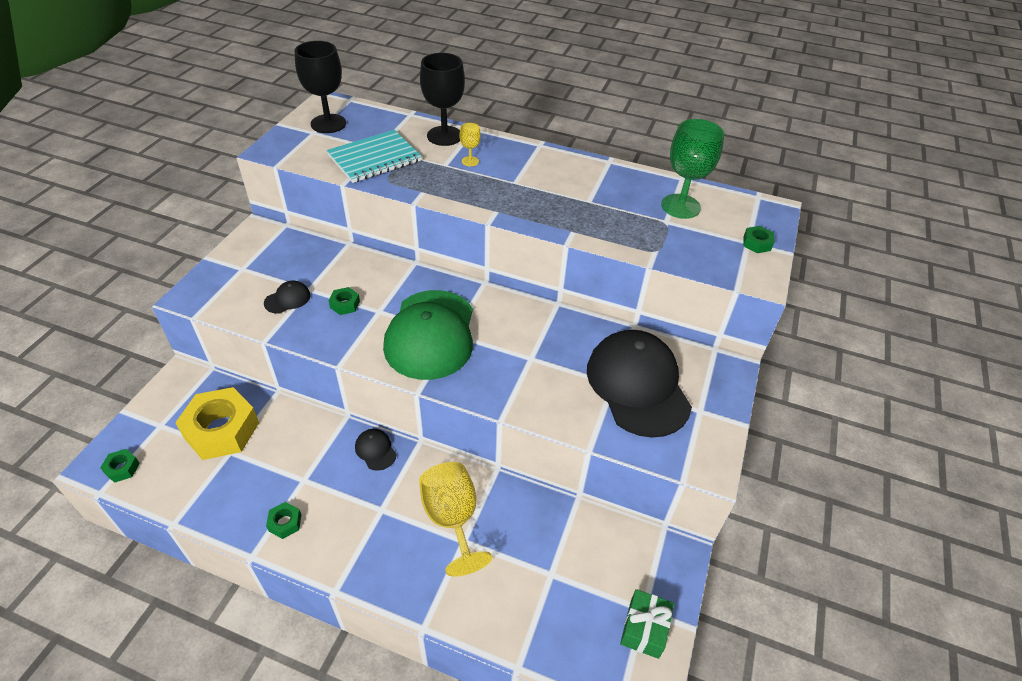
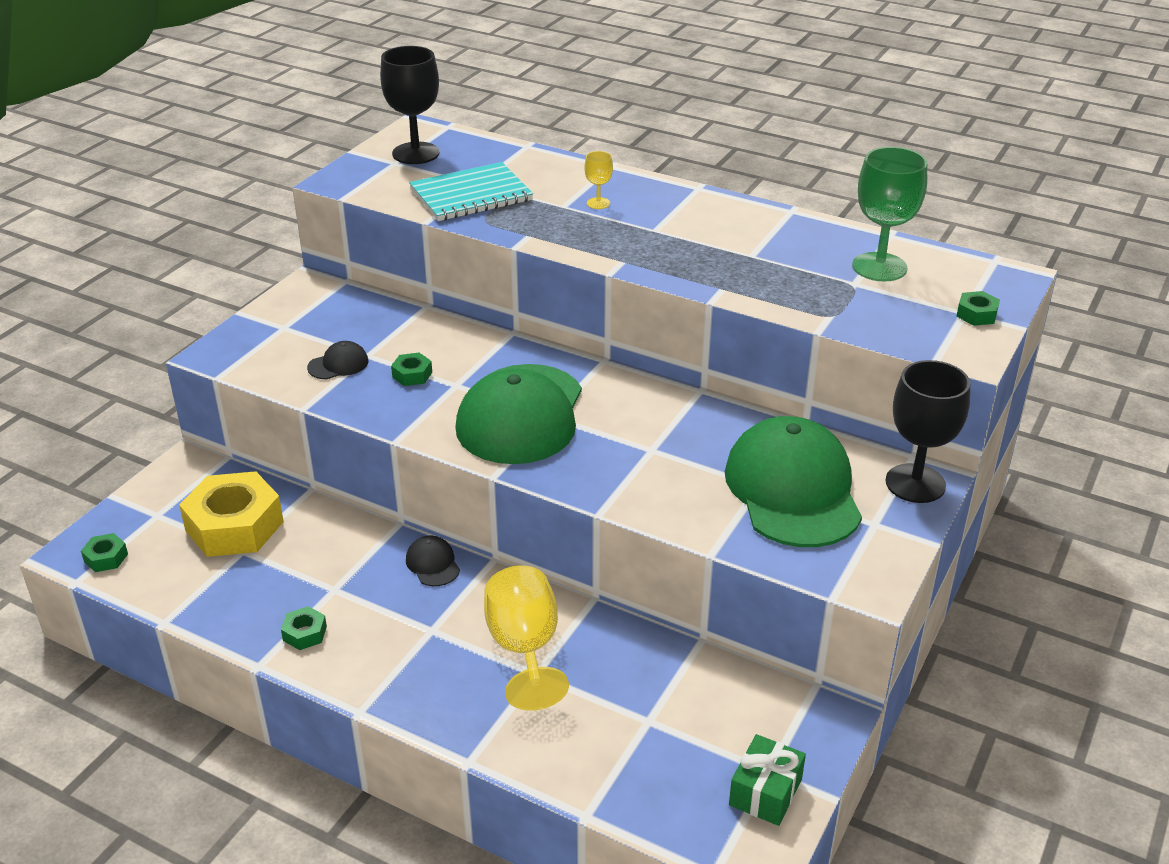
camera: 10 degrees right, 10 degrees down
black goblet [420,53,465,146] -> black goblet moved to [885,360,970,503]
black cap [587,330,692,438] -> green cap [725,416,862,547]

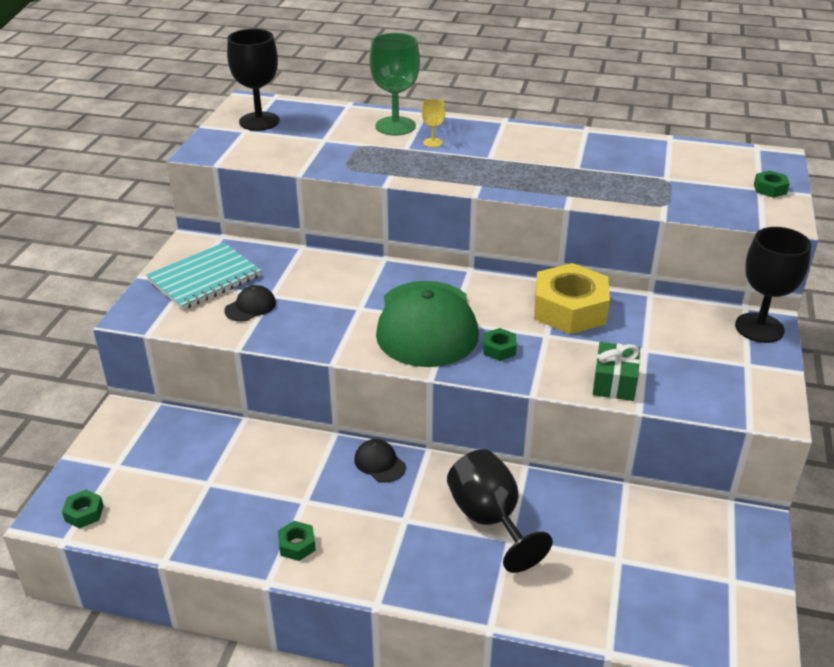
camera: 15 degrees left, 0 degrees up
yellow nut [179,471,284,557] -> yellow nut moved to [534,263,610,334]
green nut [391,353,432,386] -> green nut moved to [484,328,517,361]
turquoise notebook [409,162,533,221] -> turquoise notebook moved to [146,243,262,310]
yellow goblet [484,565,569,711] -> black goblet [447,449,553,573]
green cap [725,416,862,547] -> none
green gift [729,734,806,826] -> green gift moved to [593,342,640,401]
green goblet [852,147,927,281] -> green goblet moved to [370,33,420,136]

